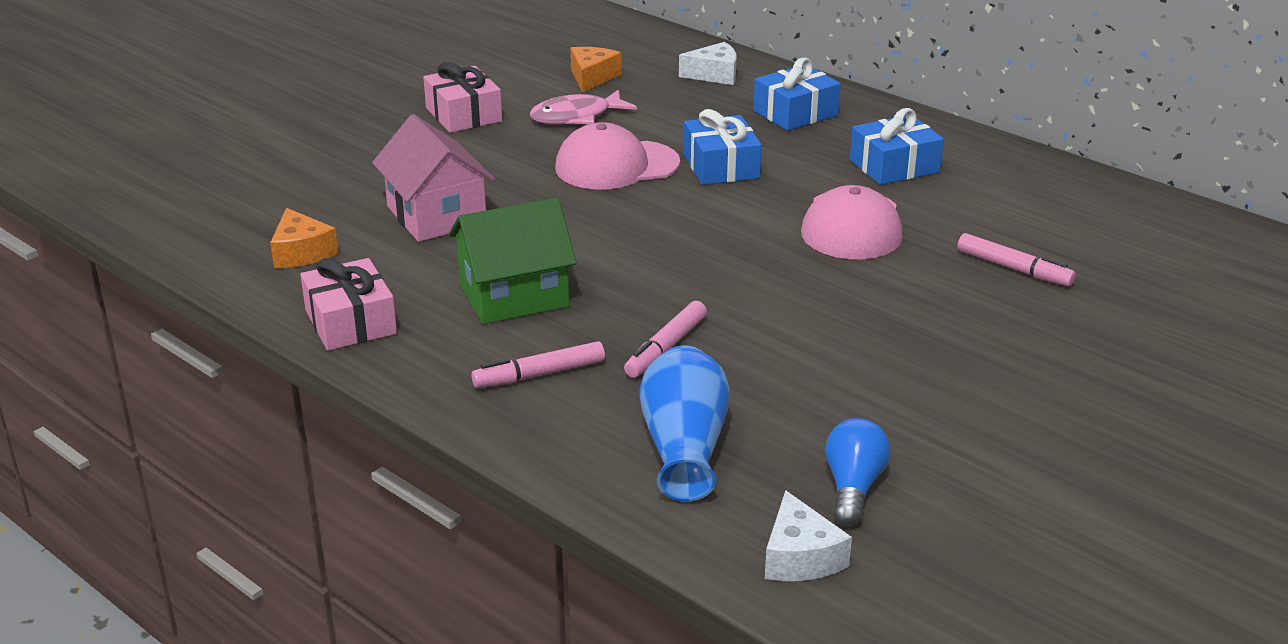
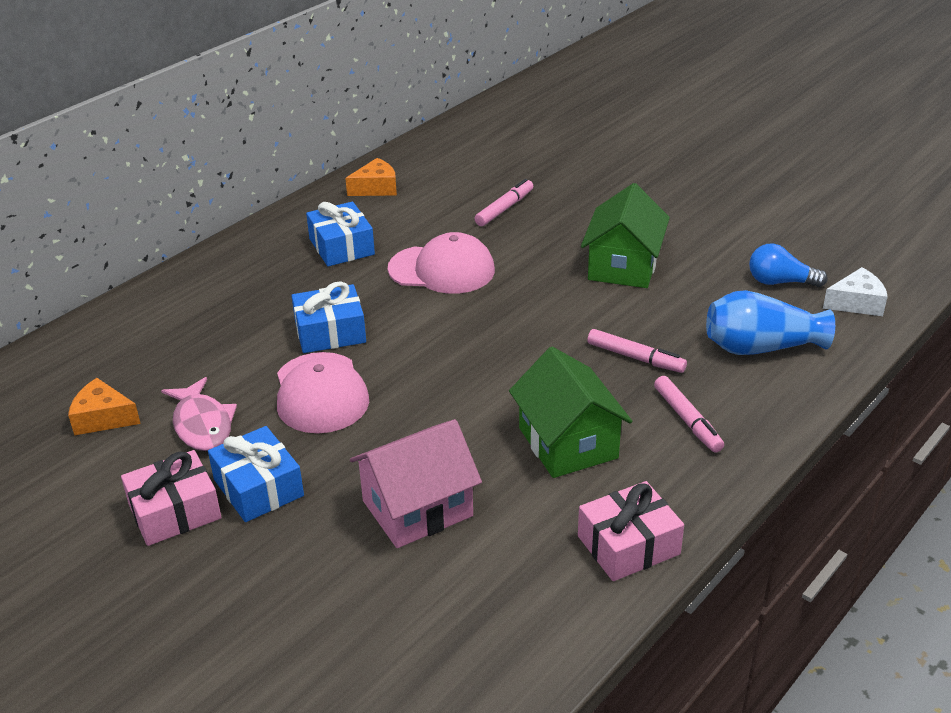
camera: 90 degrees left, 5 degrees up
orange cheese [270,208,339,268] -> orange cheese moved to [345,158,397,196]
white cheese [679,42,737,85] -> none
blue gift [753,58,841,131] -> blue gift moved to [208,426,304,522]
none -> green house [581,183,670,288]

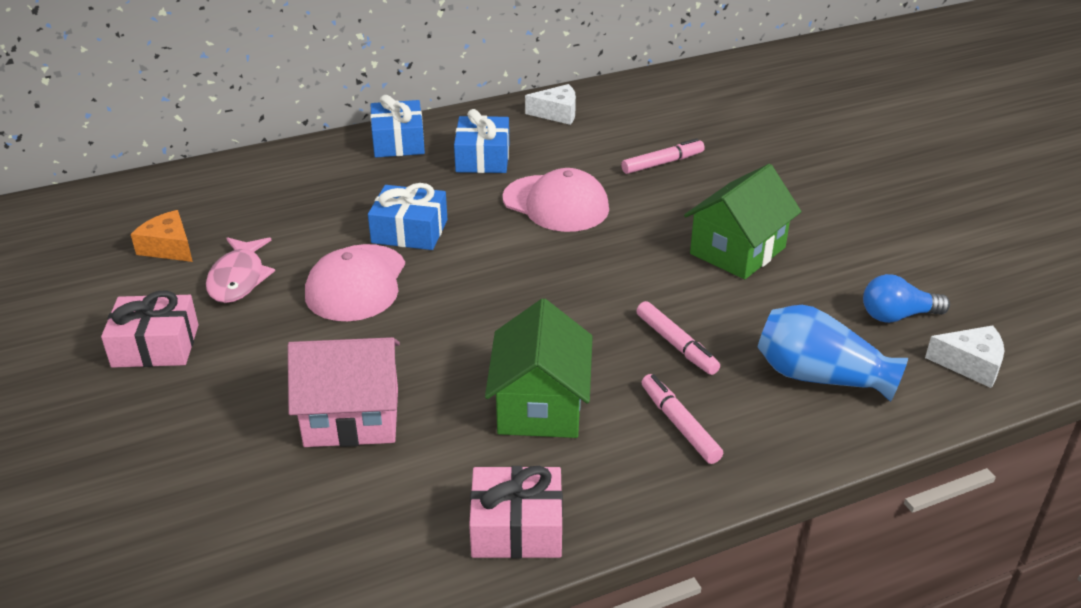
camera: 25 degrees right, 0 degrees up
blue gift [208,426,304,522] -> blue gift moved to [370,95,425,158]
orange cheese [345,158,397,196] -> white cheese [525,84,576,125]
pink marker [654,376,724,453] -> pink marker turned 150 degrees clockwise [642,374,723,464]
blue light bulb [749,244,828,287] -> blue light bulb turned 45 degrees counterclockwise [863,274,950,323]

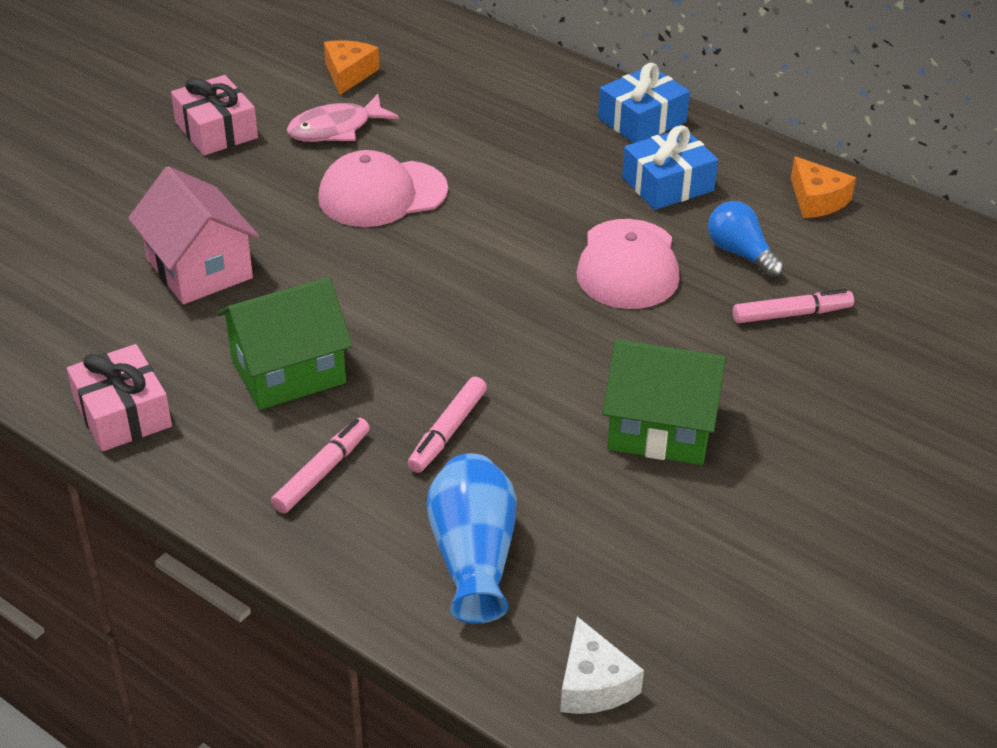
camera: 60 degrees right, 5 degrees up
blue gift [368,183,448,250] -> none
white cheese [525,84,576,125] -> orange cheese [791,156,856,218]
pink marker [621,138,705,174] -> pink marker turned 45 degrees counterclockwise [733,289,854,323]
blue light bulb [863,274,950,323] -> blue light bulb moved to [708,201,785,279]

